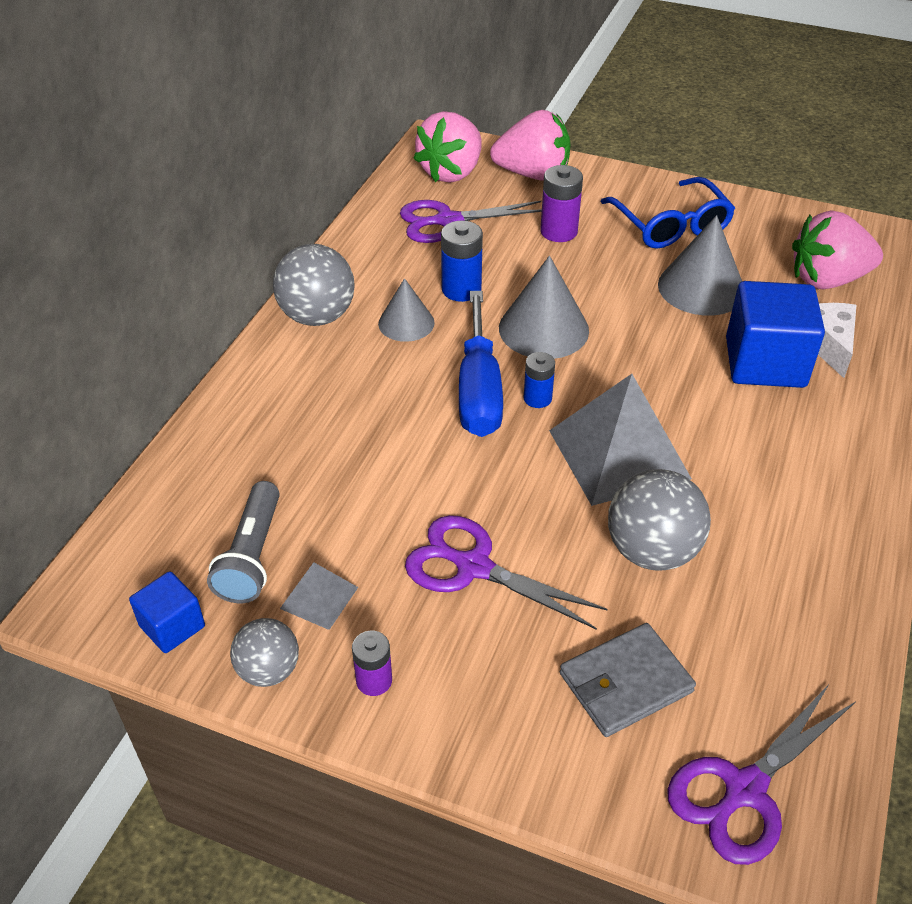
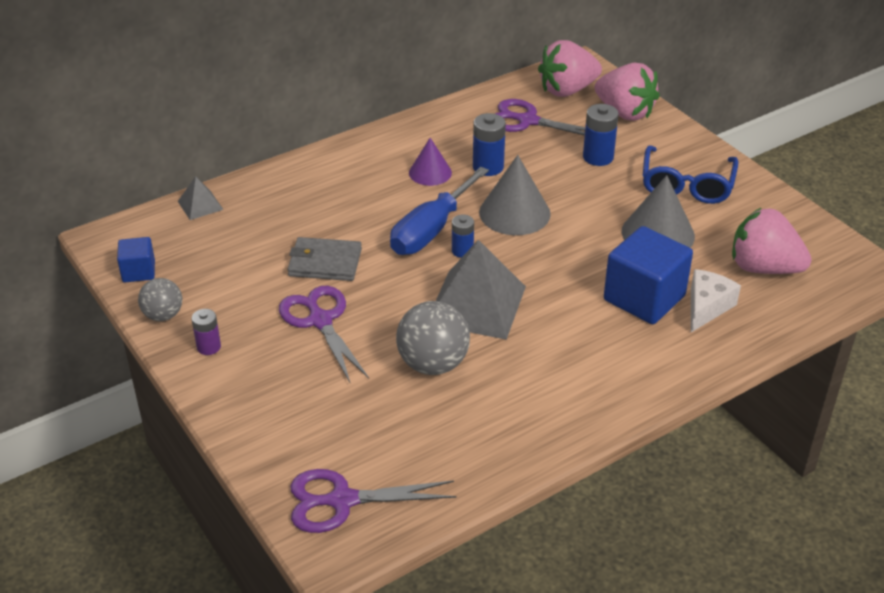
camera: 35 degrees right, 5 degrees down
grey flashlight [207,481,280,603] -> none
grey ball [273,244,355,326] -> none
grey pyramid [280,562,358,630] -> grey pyramid moved to [178,176,223,220]
grey cone [378,278,435,342] -> purple cone [409,138,452,186]
purple battery [540,165,583,242] -> blue battery [583,104,619,166]
grey wallet [560,623,696,737] -> grey wallet moved to [287,237,362,281]

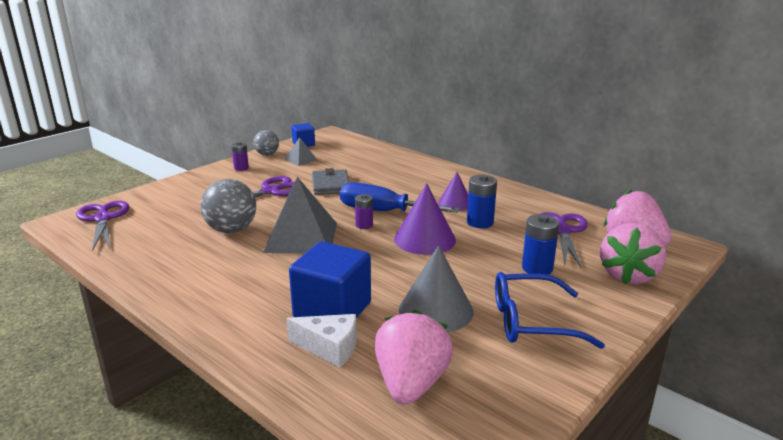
camera: 75 degrees right, 15 degrees down
grey pyramid [178,176,223,220] -> grey pyramid moved to [285,137,317,166]
blue battery [452,214,474,258] -> purple battery [355,194,373,229]
grey cone [479,155,551,235] -> purple cone [394,183,456,255]

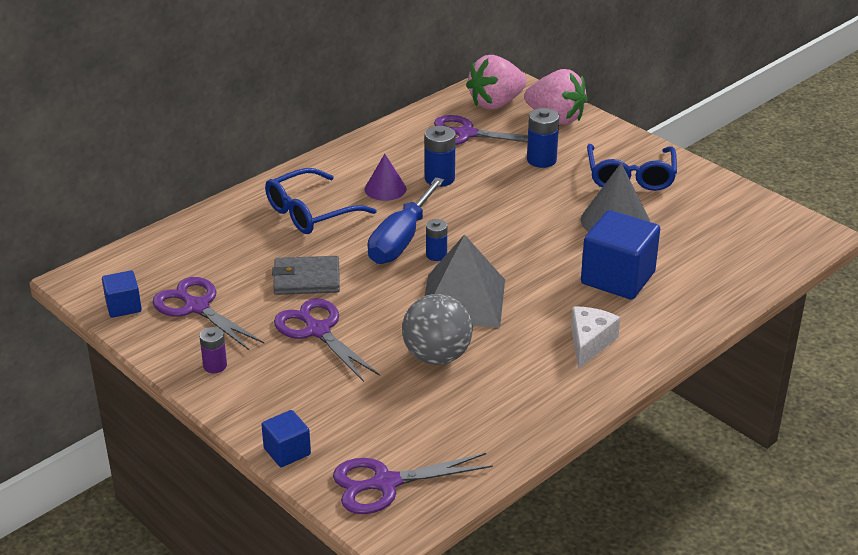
camera: 85 degrees left, 10 degrees up
grey ball [253,130,279,156] -> none
grey pyramid [285,137,317,166] -> purple scissors [152,277,265,351]
white cheese [286,314,357,368] -> white cheese moved to [571,306,620,369]
purple battery [355,194,373,229] -> blue battery [426,219,447,261]
pink strawberry [375,309,453,405] -> none
purple cone [394,183,456,255] -> none
none -> blue cube [261,410,311,467]
none -> blue glasses [265,168,377,234]

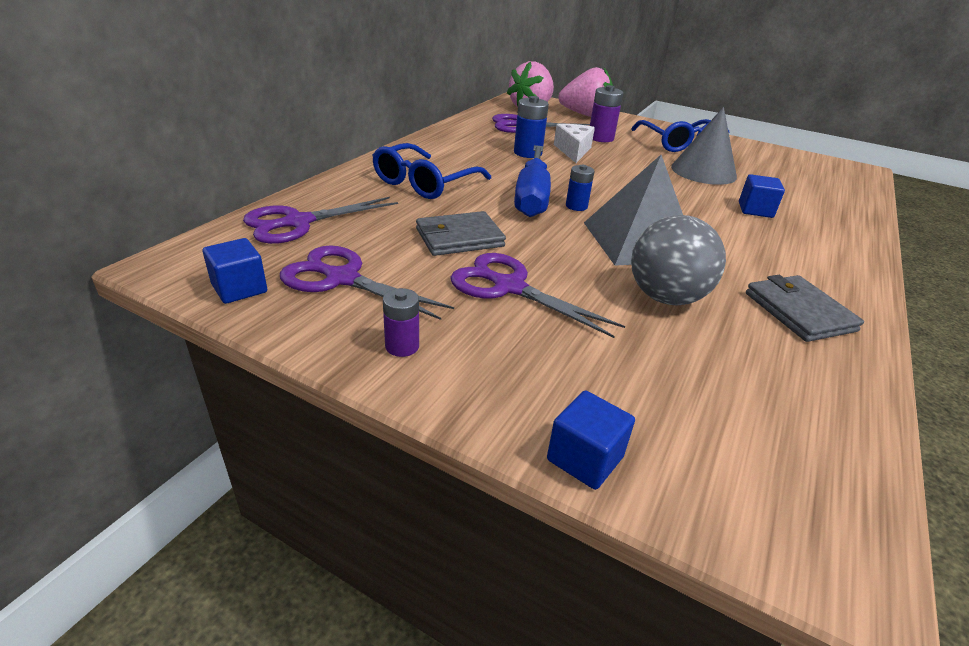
camera: 20 degrees left, 0 degrees up
purple scissors [333,453,493,514] -> purple scissors moved to [243,197,398,244]
purple cone [365,154,407,201] -> none
blue battery [527,108,559,168] -> purple battery [590,85,623,142]
white cheese [571,306,620,369] -> white cheese moved to [554,124,595,163]
blue cube [581,210,660,300] -> blue cube [739,174,785,218], size x0.53
none -> grey wallet [746,275,864,342]

